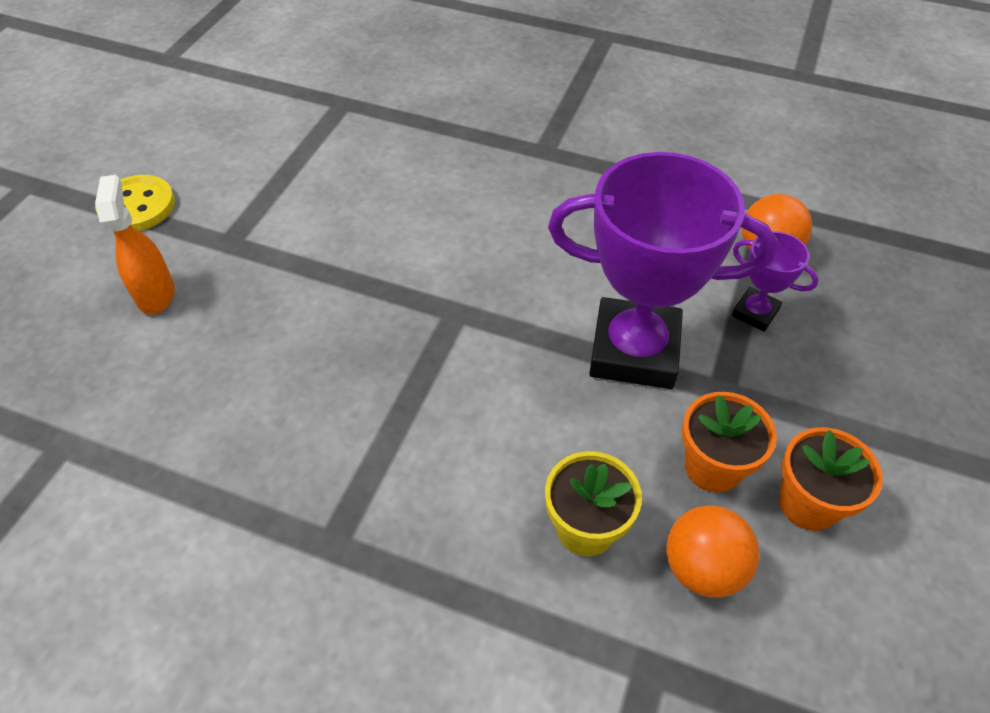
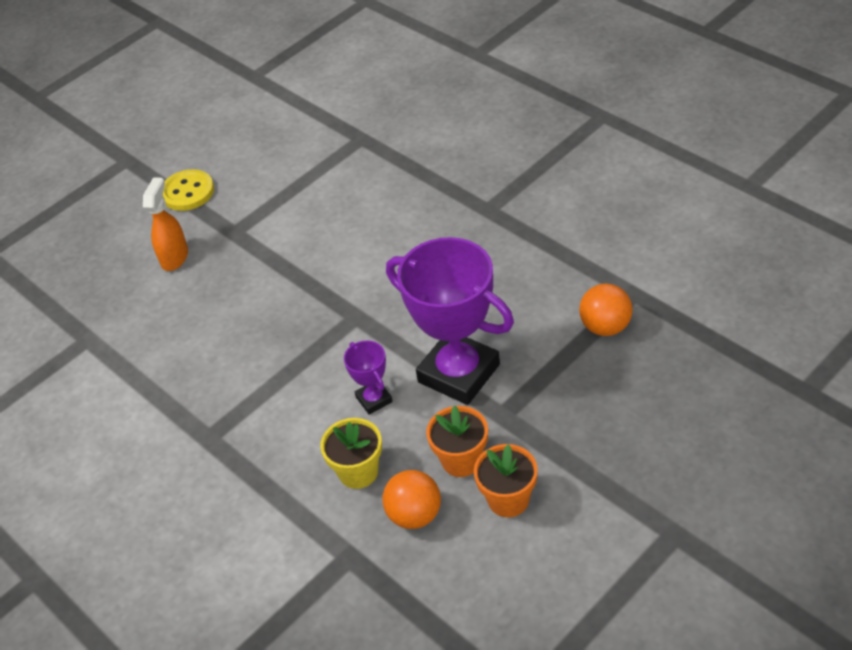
camera: 30 degrees right, 5 degrees down
purple trophy [732,231,818,332] -> purple trophy moved to [344,340,393,415]

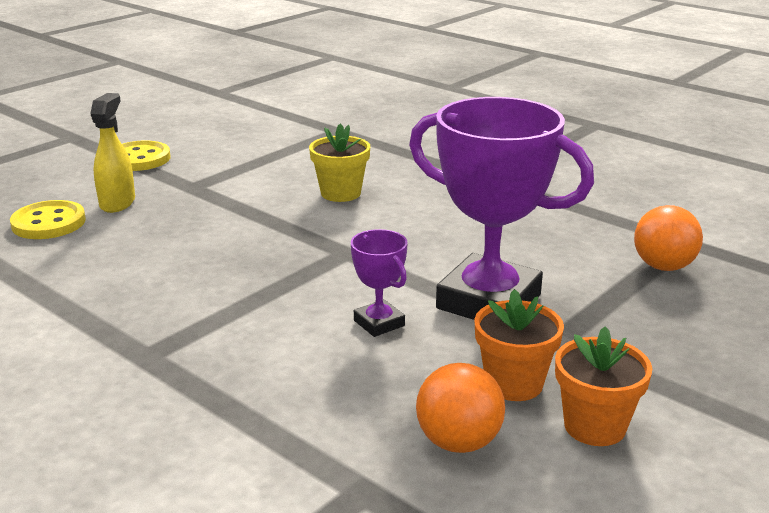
camera: 10 degrees left, 20 degrees down
orange spray bottle [143,177,188,271] -> yellow spray bottle [90,93,135,213]
yellow flower pot [320,418,382,489] -> yellow flower pot moved to [309,123,370,202]
none -> yellow button [10,200,86,239]

